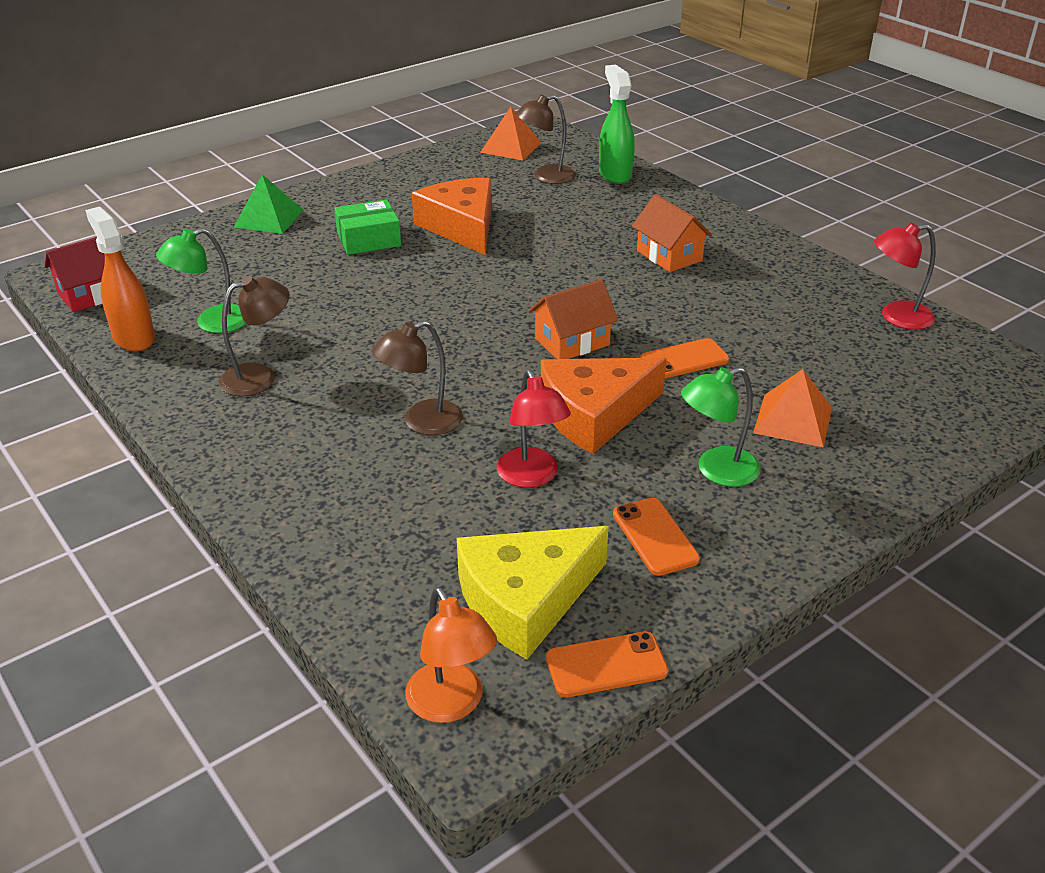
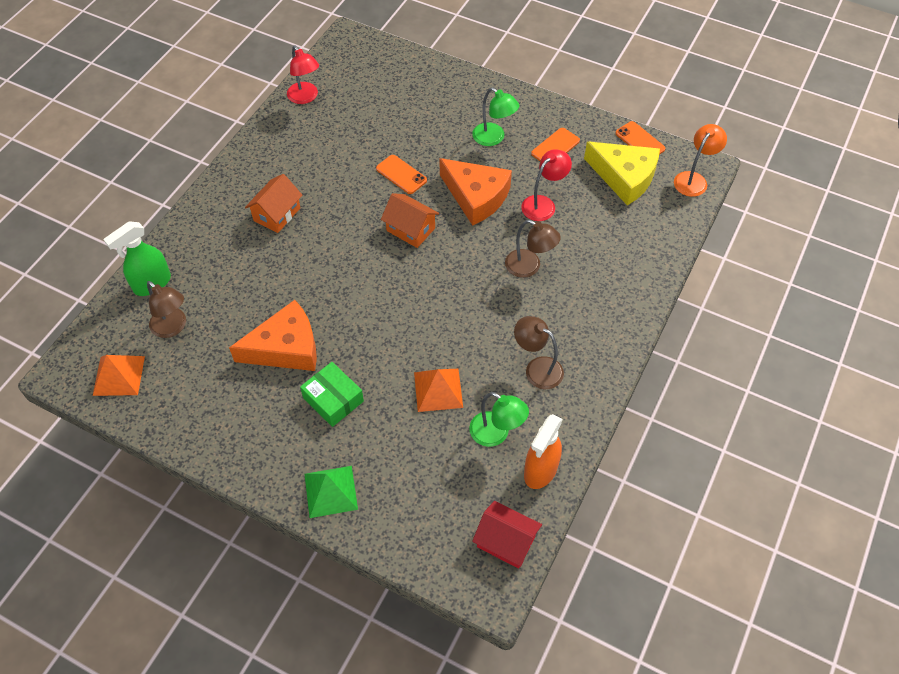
camera: 115 degrees left, 20 degrees up
orange cheese [412,178,492,255] -> orange cheese turned 150 degrees counterclockwise [229,300,317,371]
orange pyramid [753,369,832,448] -> orange pyramid moved to [414,369,463,412]

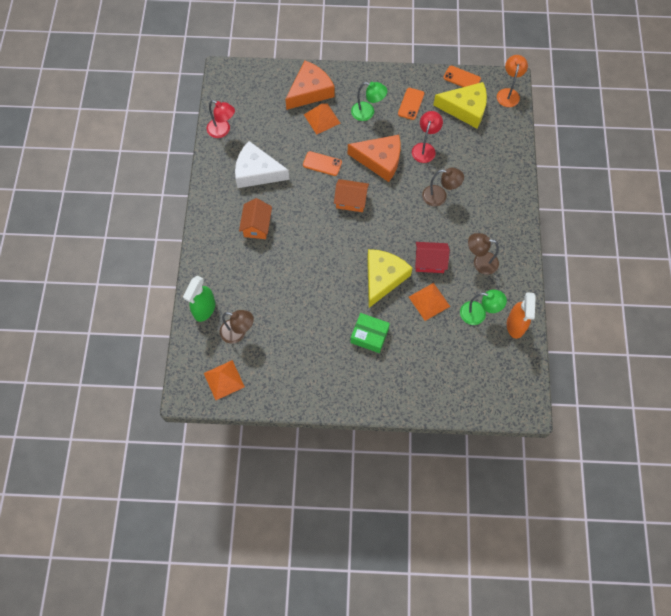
camera: 25 degrees left, 10 degrees up
orange cheese [229,300,317,371] -> orange cheese moved to [285,61,335,110]
green pyramid [304,466,358,518] -> none
red house [472,501,542,569] -> red house moved to [415,242,450,273]
none -> white cheese [235,141,290,188]
none -> orange pyramid [304,103,341,134]
none -> yellow cheese [367,249,412,308]

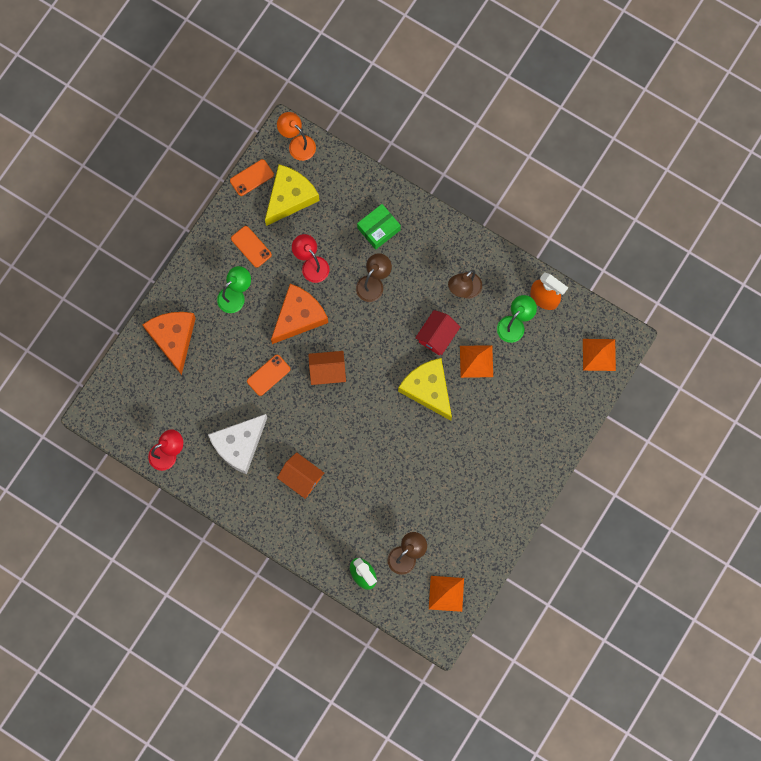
camera: 60 degrees left, 10 degrees up
orange pyramid [304,103,341,134] -> orange pyramid moved to [583,339,616,371]
orange house [334,179,369,212] -> orange house turned 45 degrees clockwise [308,351,346,385]
green box [350,313,390,353] -> green box moved to [357,204,401,249]

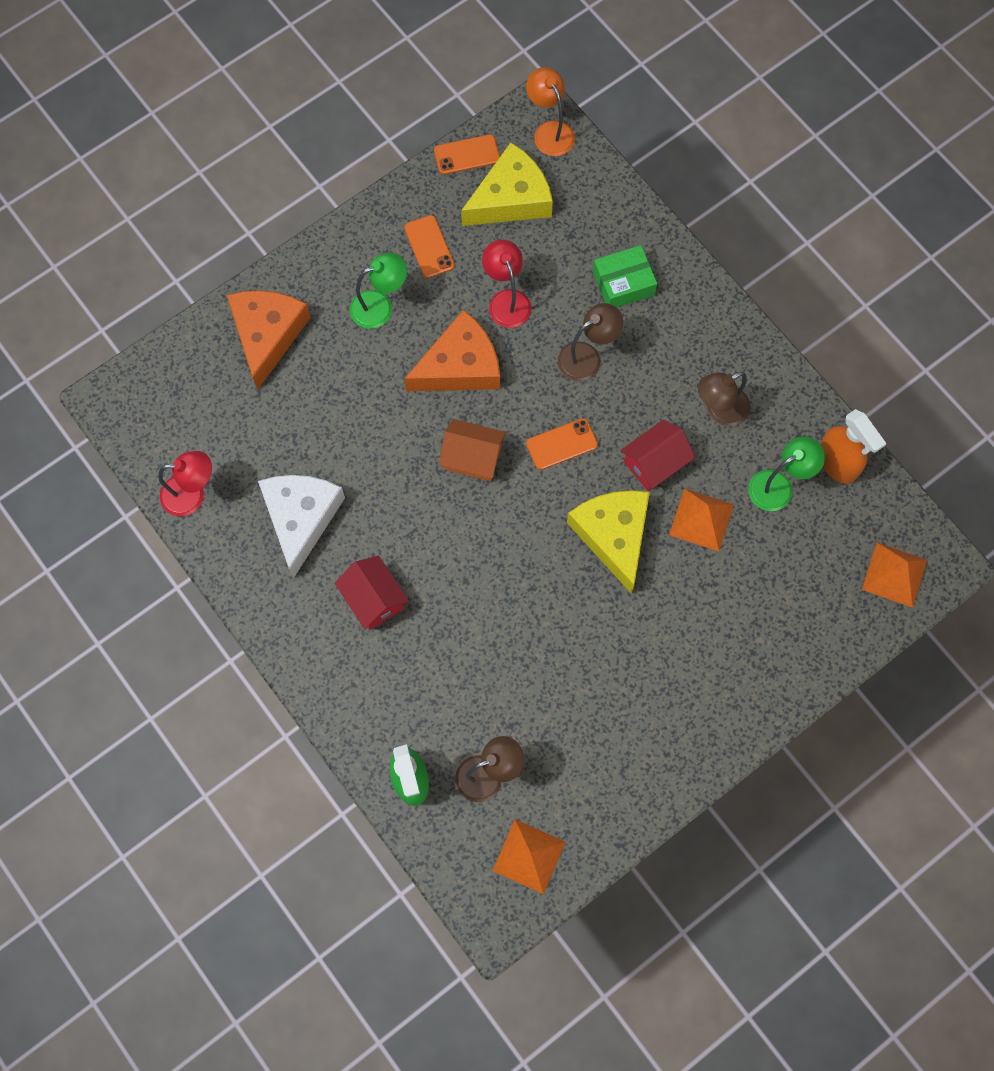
camera: 20 degrees right, 5 degrees down
white cheese [208,414,267,475] -> white cheese turned 120 degrees clockwise [258,475,345,578]
orange phone [247,355,291,396] -> orange phone moved to [526,418,598,470]
orange house [277,452,325,499] -> red house [335,556,409,630]

